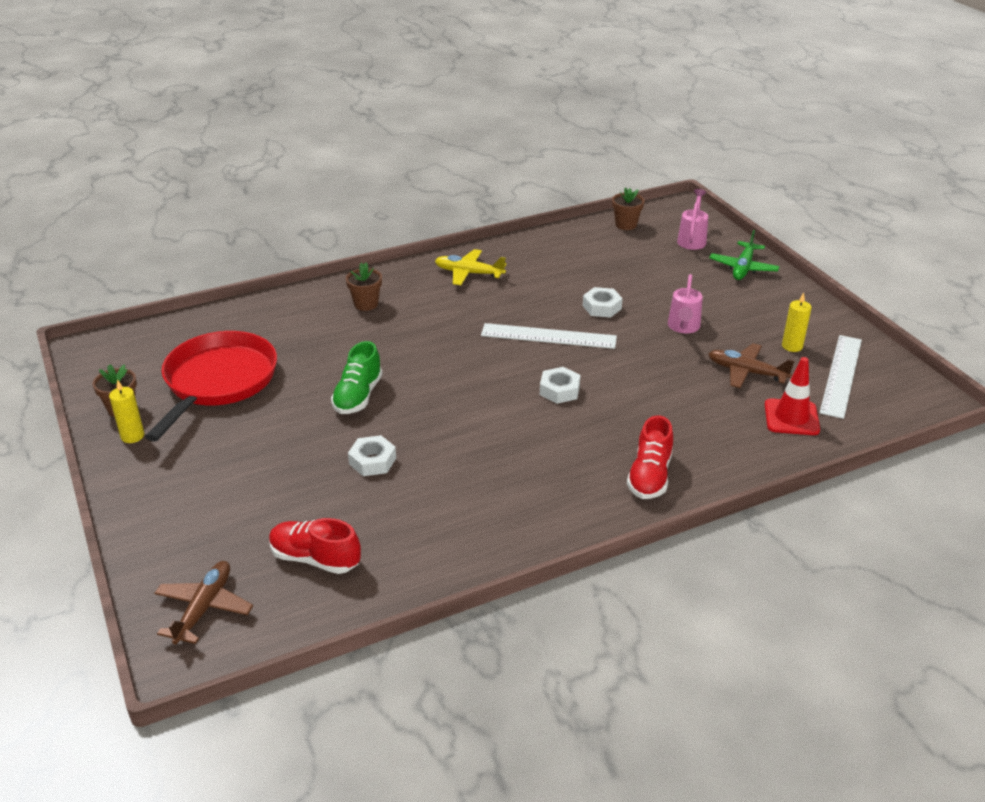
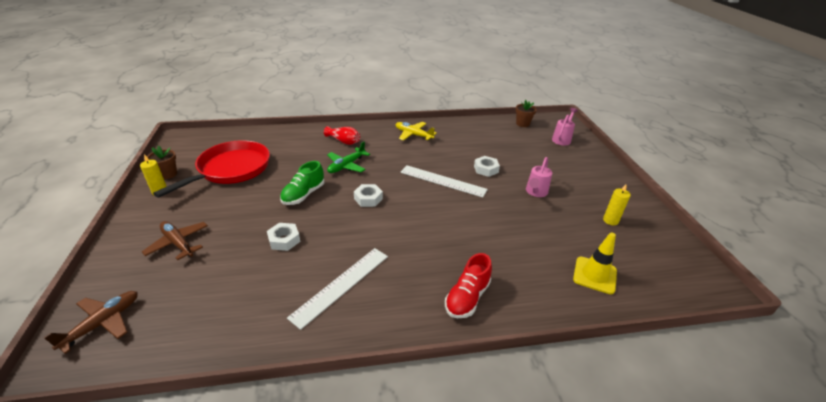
camera: 15 degrees right, 0 degrees up
red shoe [269,518,361,574] -> none
brown flower pot [346,262,382,311] -> red vase [324,126,360,145]
white nut [540,367,580,404] -> white nut moved to [354,184,383,207]
brown plane [708,343,795,388] -> brown plane moved to [142,221,208,260]
green plane [709,230,780,280] -> green plane moved to [327,141,370,173]
red traffic cone [765,357,820,435] -> yellow traffic cone [573,232,617,294]
white ruler [820,335,862,419] -> white ruler moved to [287,248,388,330]

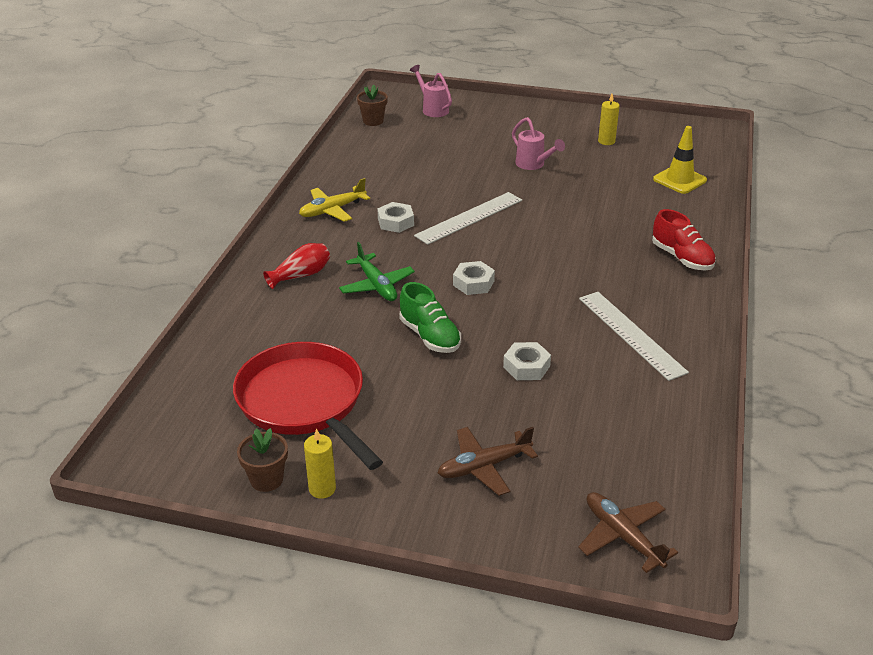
camera: 65 degrees left, 0 degrees up
white nut [474,156,500,177] -> white nut moved to [377,202,414,233]

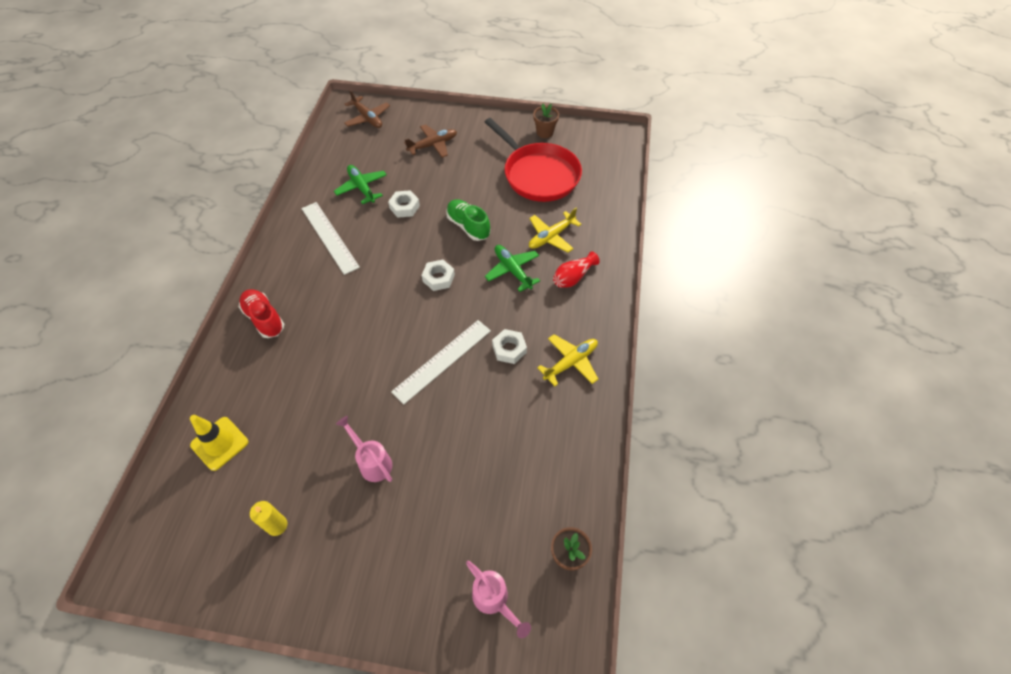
camera: 175 degrees right, 20 degrees up
yellow candle [304,429,336,499] -> none
none -> green plane [334,165,387,204]
none -> yellow plane [529,208,582,252]

